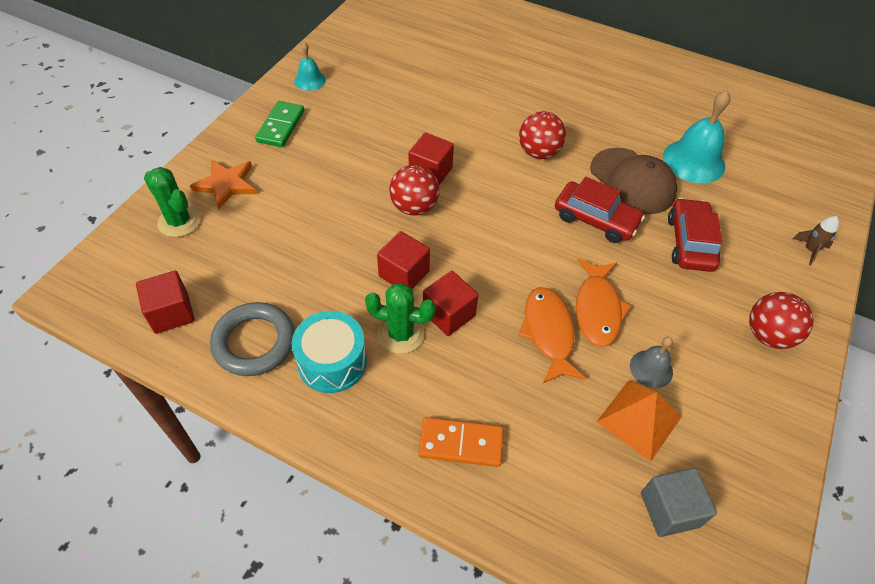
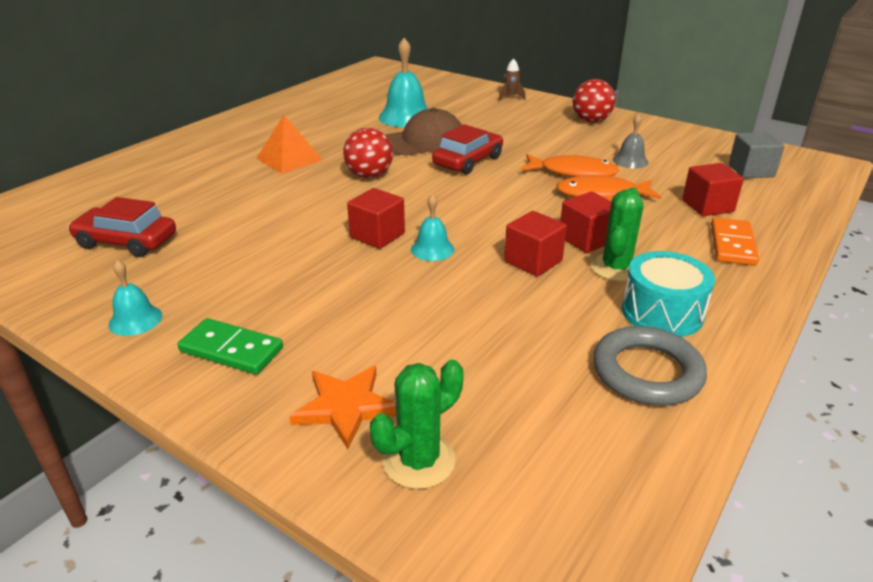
camera: 80 degrees left, 20 degrees down
red cube [136,271,195,334] -> red cube moved to [682,163,744,216]
red ball [389,165,439,216] -> turquoise bell [411,194,454,261]
orange pyramid [597,380,682,462] -> orange pyramid moved to [256,115,323,174]
red car [668,198,722,272] -> red car moved to [68,197,176,257]

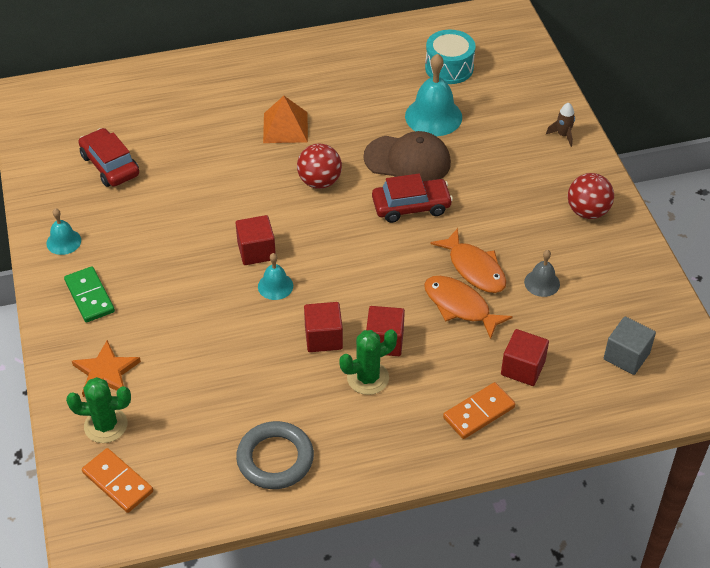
camera: 40 degrees right, 15 degrees up
turquoise drum [622,251,715,337] -> turquoise drum moved to [425,30,475,84]
none -> orange domino [82,448,153,513]

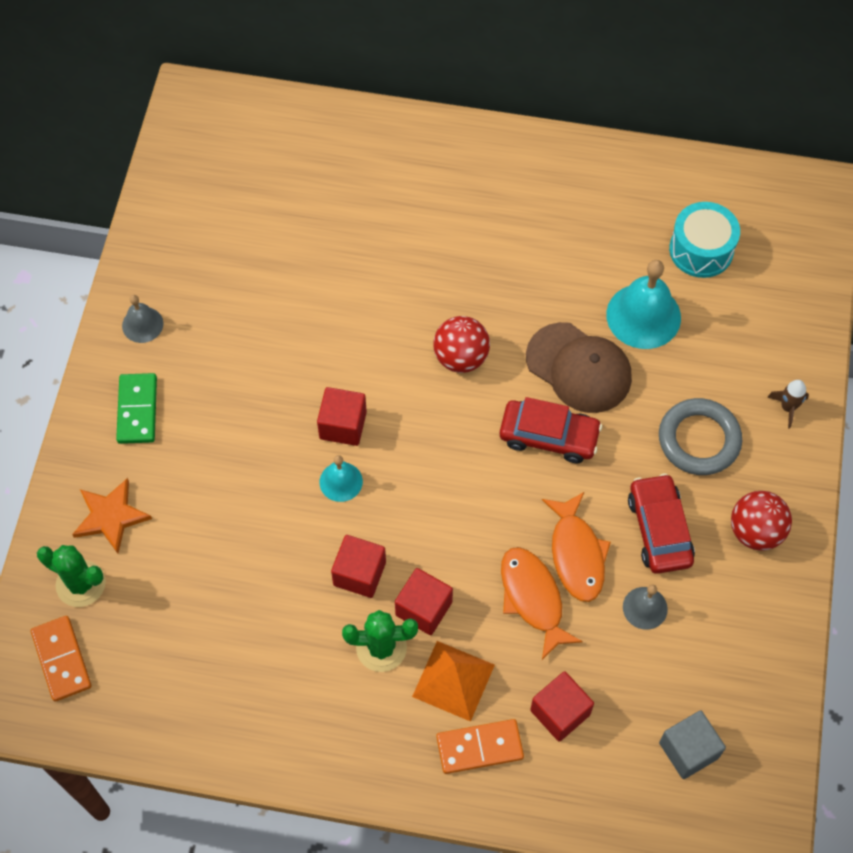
camera: 25 degrees right, 15 degrees up
turquoise bell [46,208,81,255] -> grey bell [122,295,163,343]
red car [79,128,139,187] -> red car moved to [628,473,695,574]
grey ring [236,421,314,489] -> grey ring moved to [659,398,742,475]
orange pyramid [263,96,308,143] -> orange pyramid moved to [412,641,495,722]

